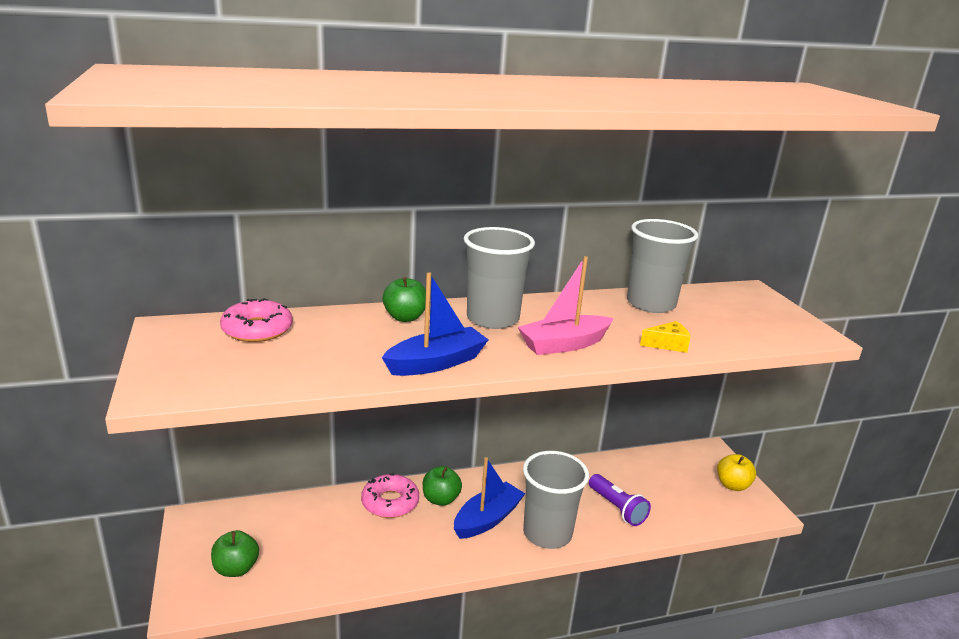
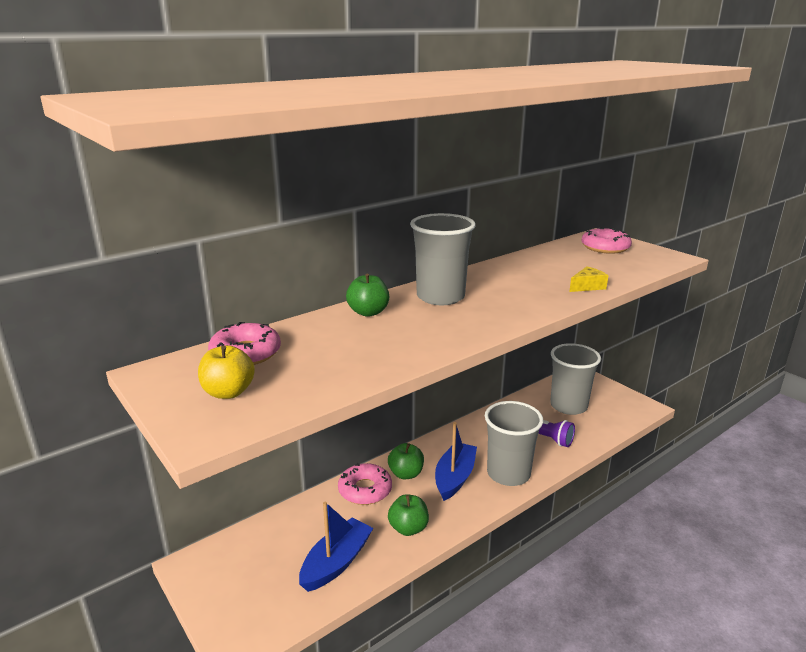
camera: 20 degrees left, 0 degrees up
green apple [211,530,259,577] -> green apple moved to [388,494,429,536]
blue boat [382,272,489,376] -> blue boat moved to [299,502,373,592]
pink boat [518,256,614,355] -> none
grey cup [627,219,698,313] -> grey cup moved to [550,343,601,415]
yellow apple [717,454,756,491] -> yellow apple moved to [198,345,255,399]
none -> pink donut [582,227,632,254]

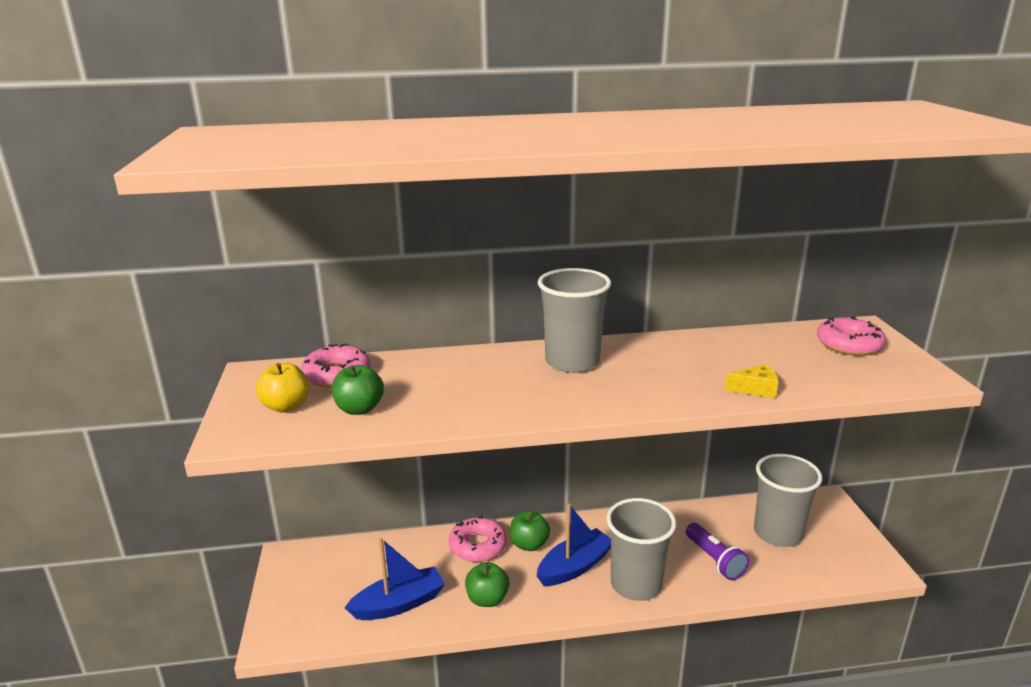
camera: 30 degrees right, 0 degrees up
green apple [346,273,389,317] -> green apple moved to [332,365,384,415]

